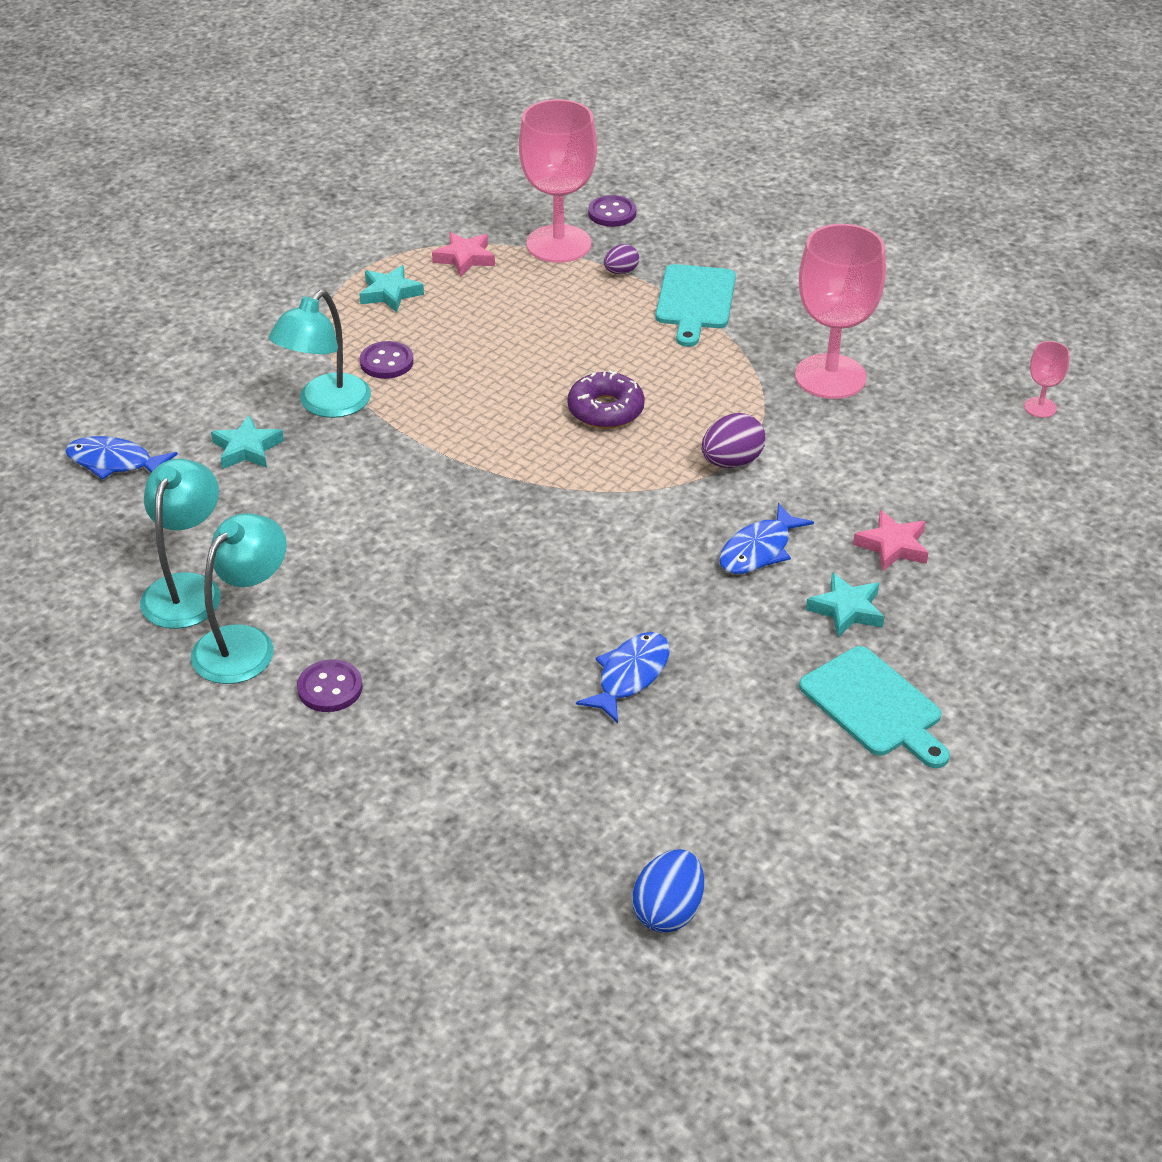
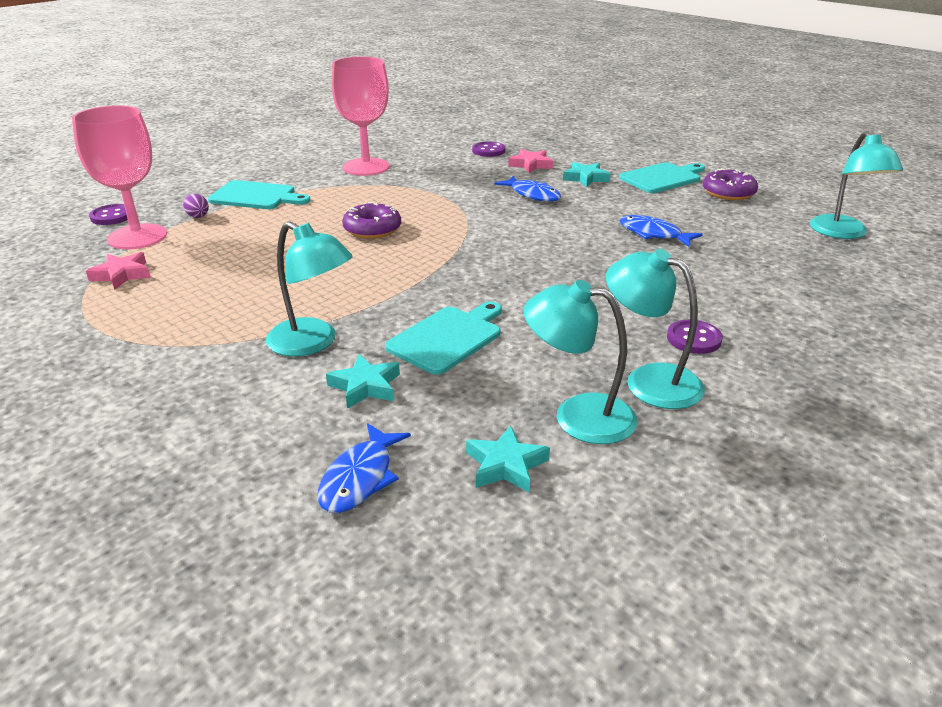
camera: 85 degrees left, 10 degrees down
turquoise star [359,265,424,312] -> turquoise star moved to [466,425,550,493]
purple button [360,341,414,379] -> purple button moved to [472,141,506,157]
blue egg [632,849,704,933] -> turquoise lamp [810,131,903,239]
purple egg [701,413,765,468] -> none
pink goblet [1024,341,1070,418] -> none
none -> turquoise cutting board [385,302,502,375]
none -> purple donut [703,168,758,200]

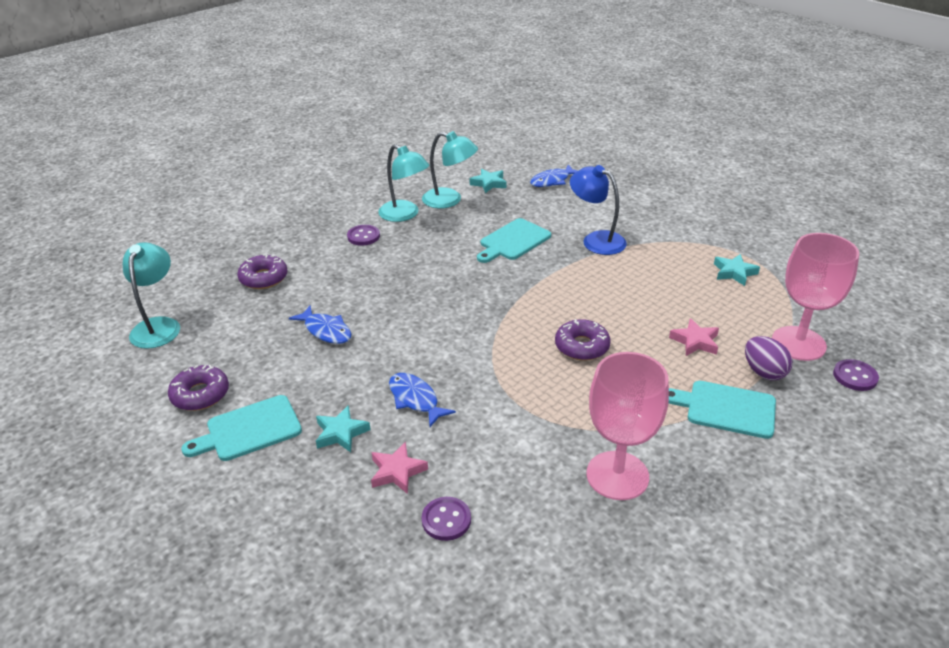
camera: 175 degrees left, 5 degrees up
pink star [86,252,151,290] -> pink star moved to [669,318,719,356]
purple egg [183,194,209,218] -> purple egg [745,336,793,380], size x1.61
turquoise lamp [266,221,353,357] -> blue lamp [570,165,627,255]
blue fish [318,423,411,513] -> blue fish turned 150 degrees counterclockwise [530,164,578,187]
turquoise star [326,354,400,409] -> turquoise star moved to [714,254,760,286]
none -> purple donut [237,255,288,289]

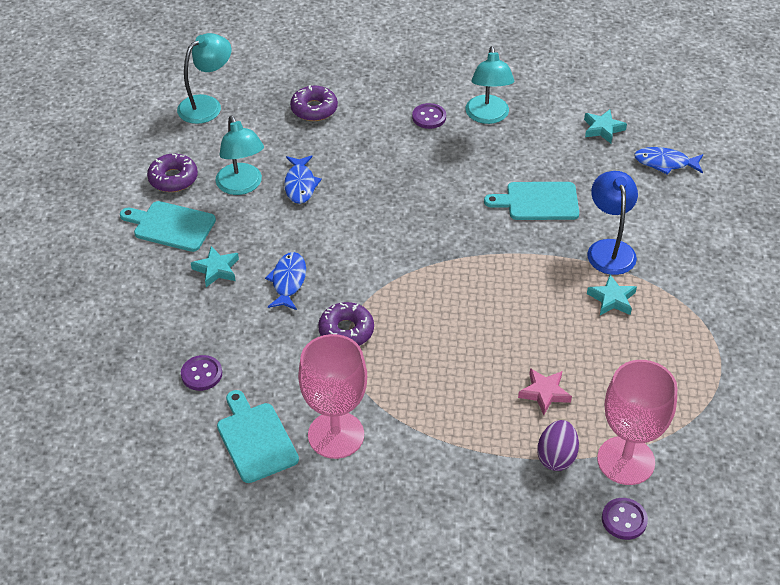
camera: 45 degrees right, 10 degrees up
pink star [371,442,428,494] -> none
turquoise lamp [422,131,478,209] -> turquoise lamp moved to [215,115,264,195]
purple donut [555,319,611,360] -> purple donut moved to [318,302,374,346]
turquoise cutting board [669,381,776,439] -> turquoise cutting board moved to [217,390,299,483]
turquoise star [714,254,760,286] -> turquoise star moved to [587,275,637,315]

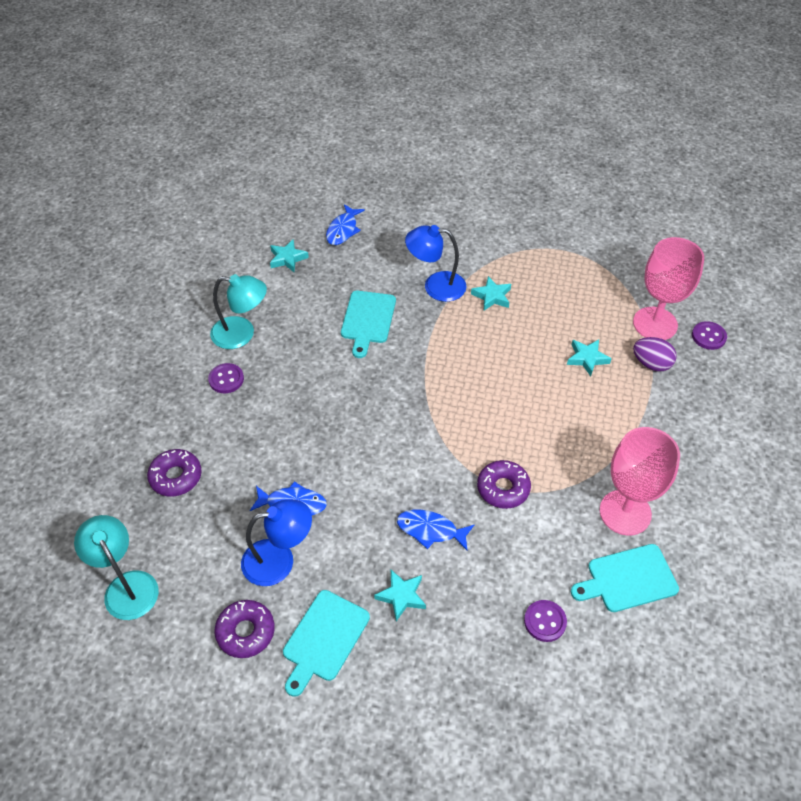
camera: 80 degrees left, 5 degrees up
turquoise lamp [215,115,264,195] -> blue lamp [241,500,312,586]
pink star [518,368,572,415] -> turquoise star [567,339,612,376]

